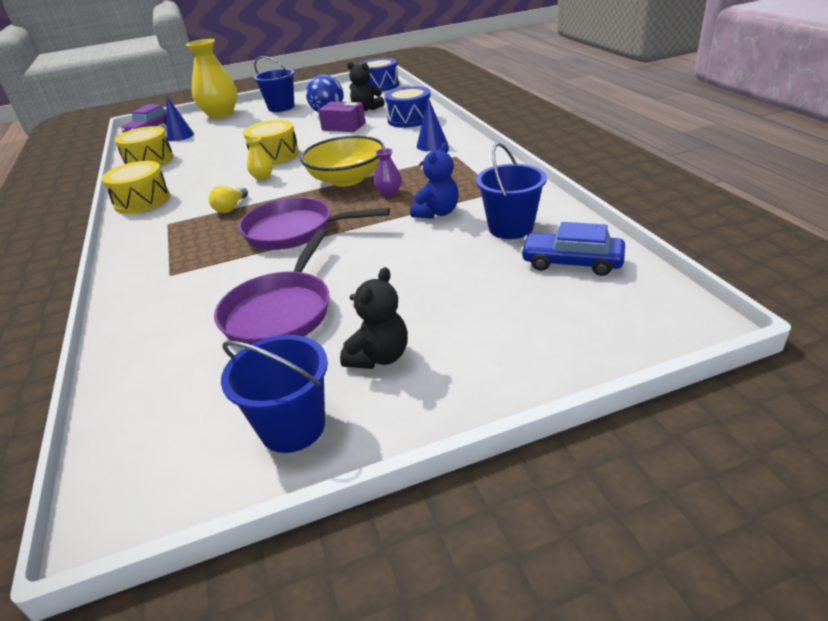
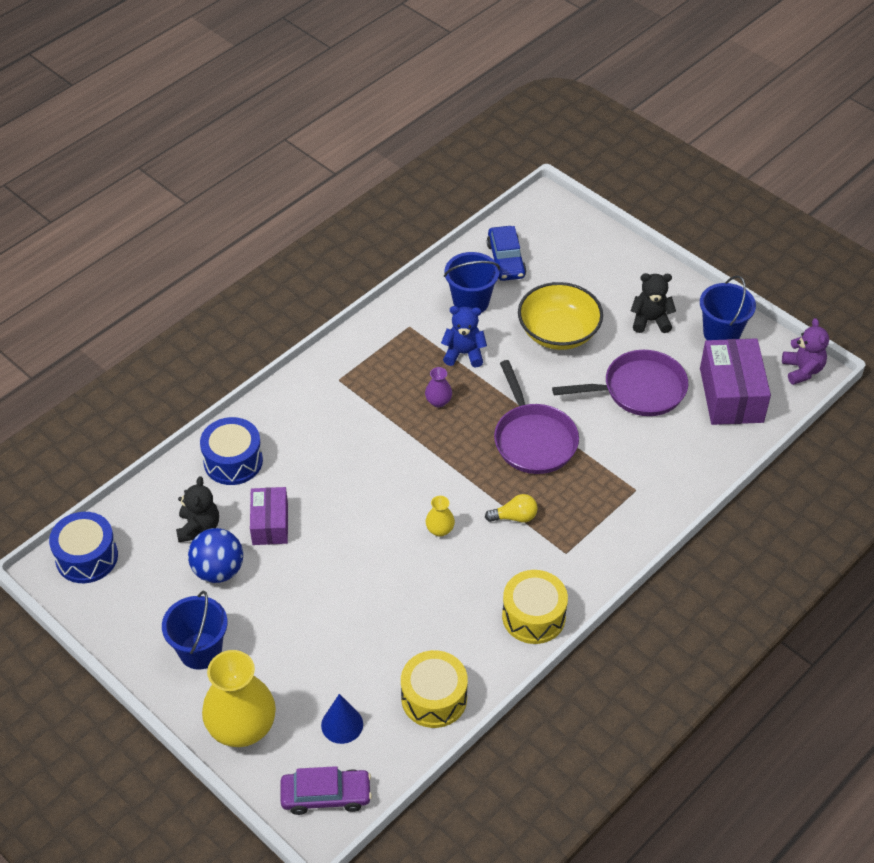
camera: 120 degrees left, 15 degrees up
yellow drum [243,120,299,165] -> none
yellow bowl [300,136,385,186] -> yellow bowl moved to [518,282,603,350]
blue cone [417,98,448,151] -> none
none -> purple box [700,338,771,425]
none -> purple teddy bear [782,318,829,385]

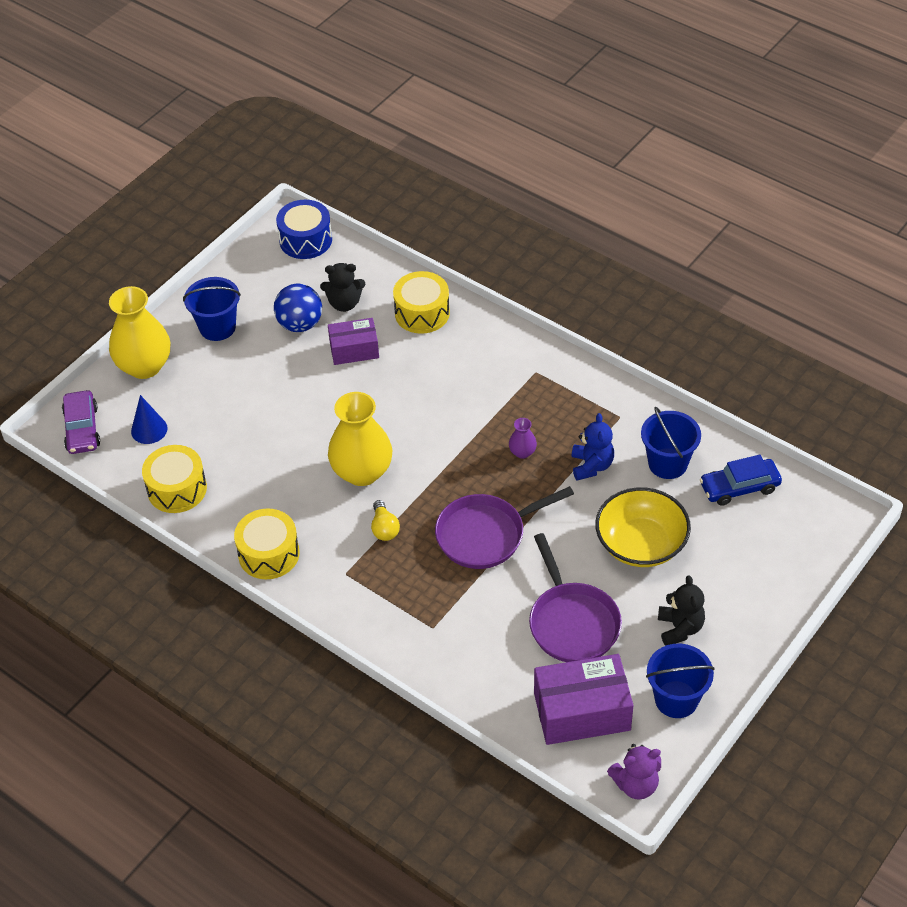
camera: 85 degrees right, 0 degrees up
blue drum [200,417,263,485] -> yellow drum [393,271,450,334]
yellow vase [426,496,455,537] -> yellow vase [328,392,392,486], size x2.26

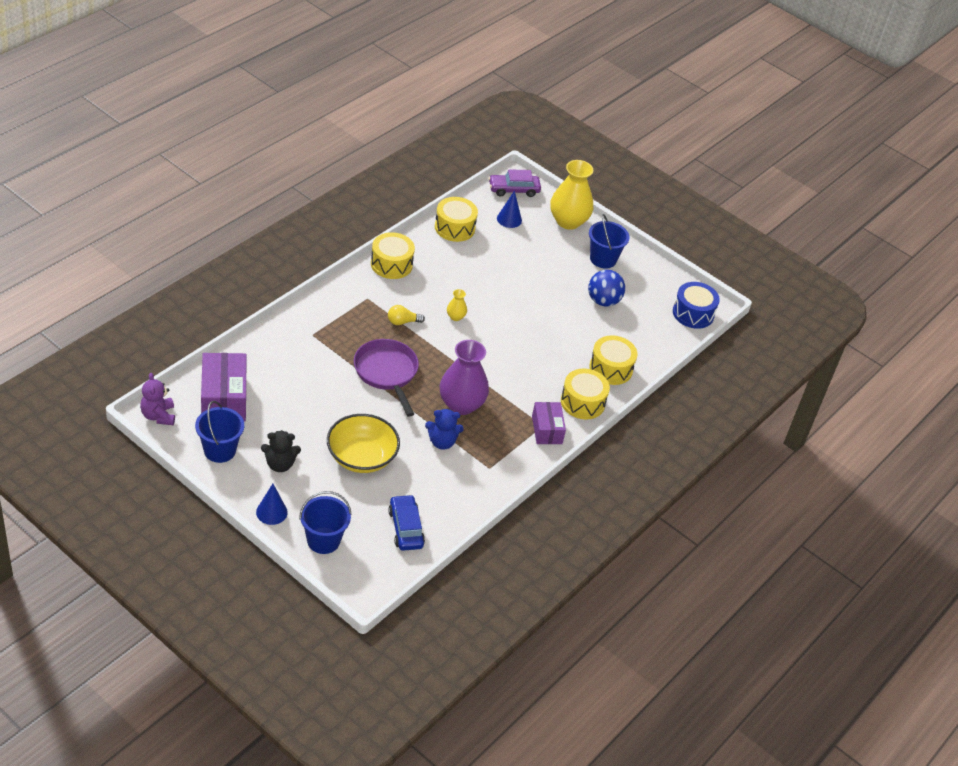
camera: 85 degrees right, 5 degrees down
black teddy bear [320,263,365,312] -> none
purple box [328,318,379,365] -> purple box moved to [532,402,566,444]
yellow vase [328,392,392,486] -> yellow vase [447,289,467,321], size x0.44
purple vase [509,418,537,459] -> purple vase [440,340,489,415], size x2.26
purple pan [529,533,622,662] -> none
blue bucket [641,407,701,479] -> blue bucket moved to [299,491,352,554]
none -> blue cone [256,484,288,525]
none -> yellow drum [561,369,610,419]

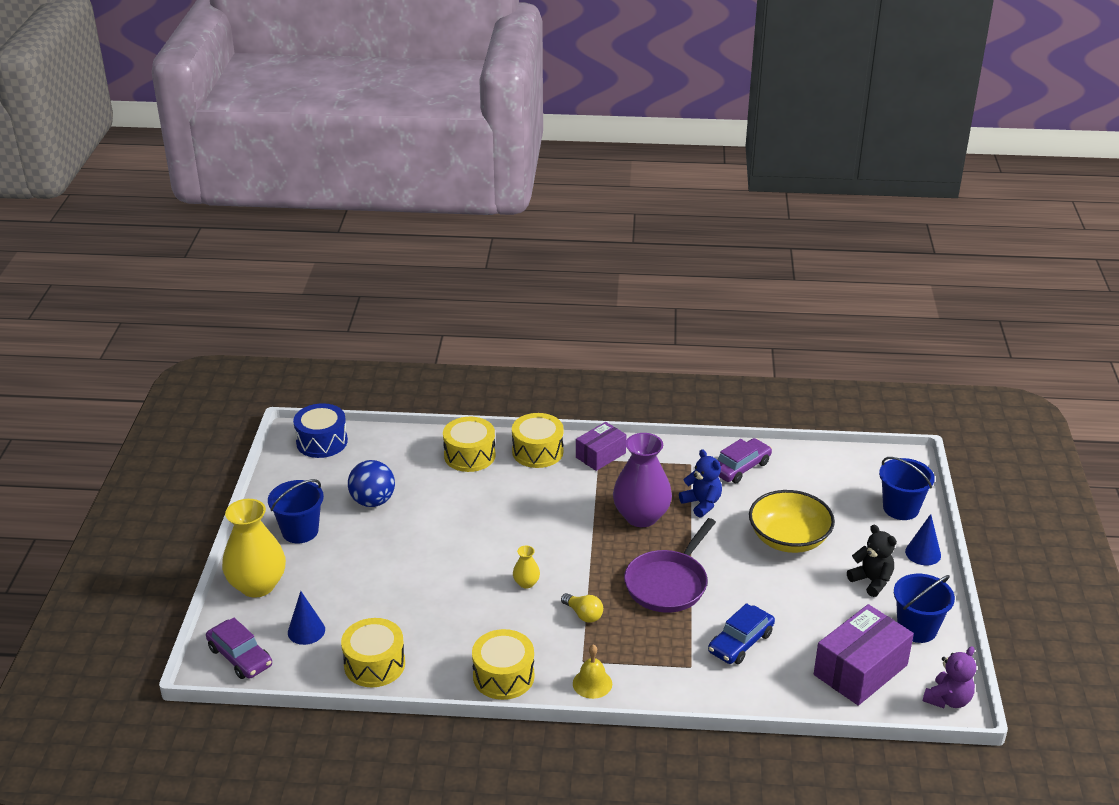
camera: 120 degrees left, 10 degrees down
blue car [388,494,425,551] -> blue car moved to [708,603,775,664]
none -> yellow bell [573,645,612,699]
none -> purple car [718,438,772,483]

